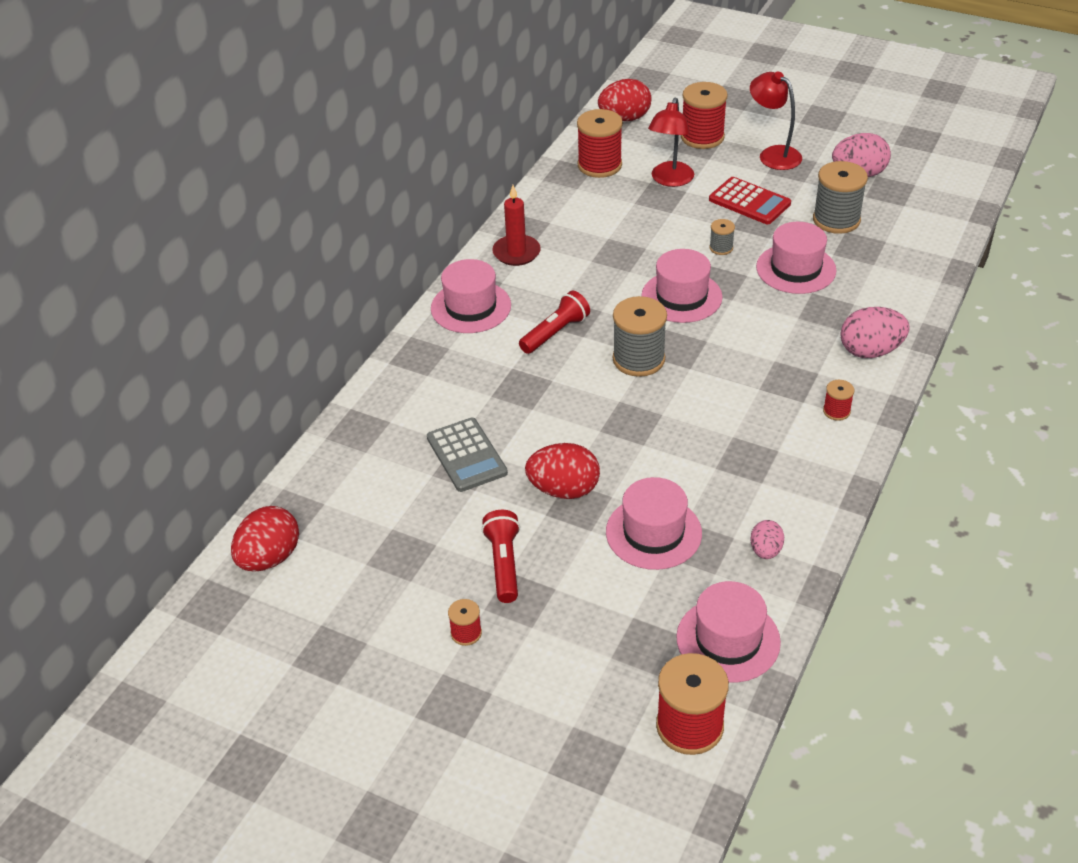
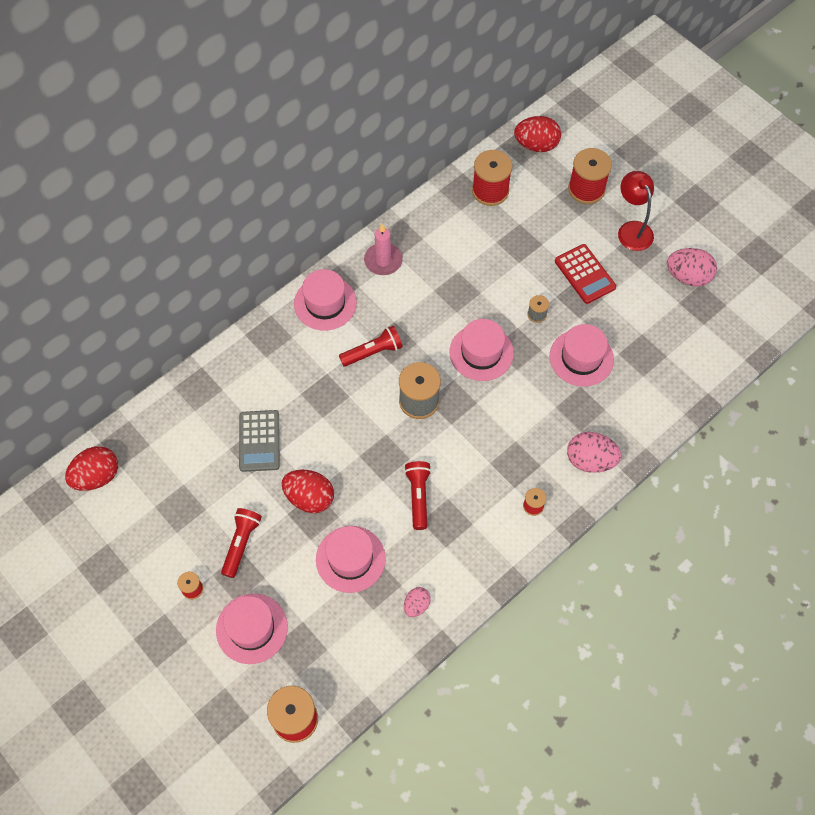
camera: 20 degrees right, 20 degrees up
red candle [492,185,541,266] -> pink candle [364,224,403,275]
red lamp [648,97,694,187] -> none
pink hat [676,581,781,683] -> pink hat moved to [216,594,288,664]
grey spool [813,161,868,234] -> none
none -> red flashlight [404,461,431,530]

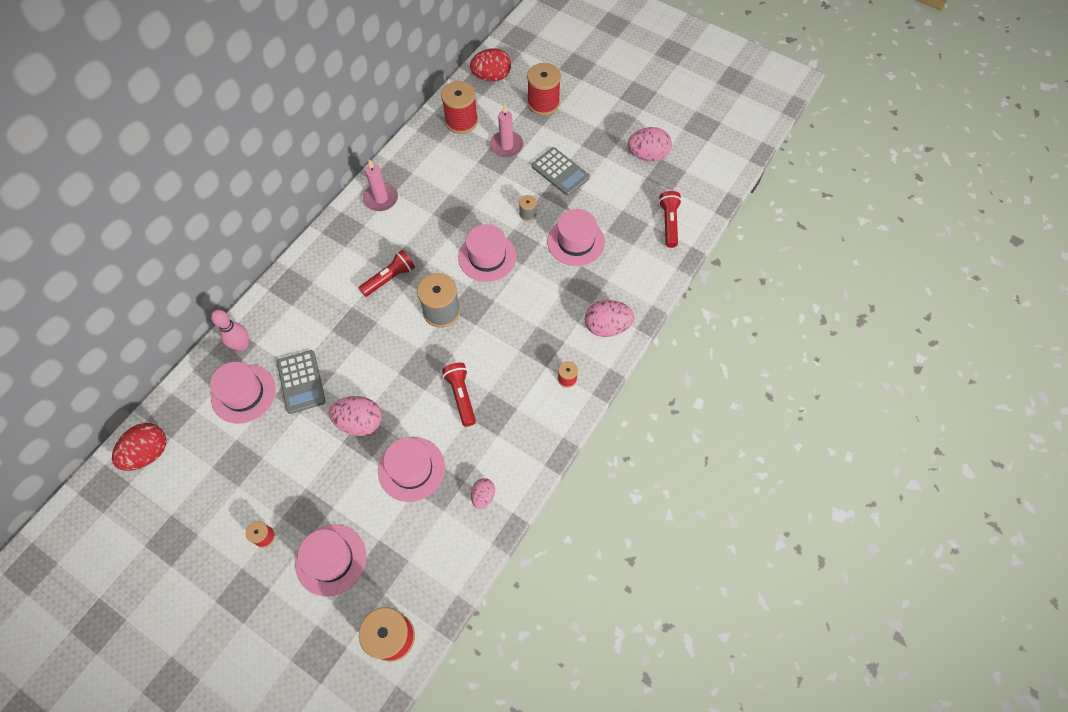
camera: 15 degrees left, 0 degrees up
red flashlight [221,508,262,578] -> red flashlight moved to [659,191,682,248]
red egg [282,470,334,513] -> pink egg [329,396,382,436]
pink hat [294,269,357,331] -> pink hat moved to [210,362,276,424]
red calculator [555,244,616,304] -> grey calculator [532,147,590,196]
red lamp [618,171,654,251] -> none
none -> pink bowling pin [211,310,249,351]
none -> pink candle [490,104,524,157]

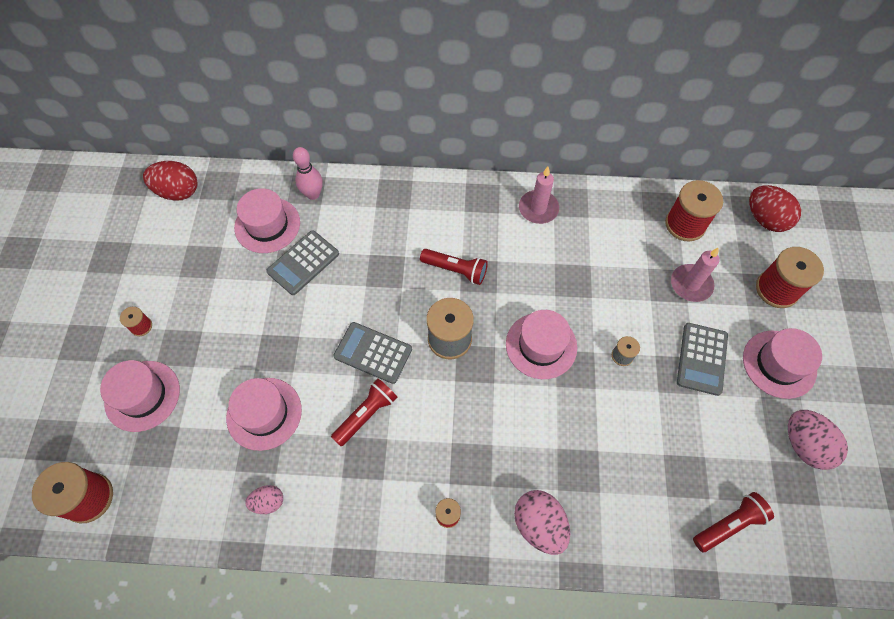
camera: 60 degrees right, 0 degrees up
pink egg [329,396,382,436] -> none
pink hat [547,209,605,266] -> pink hat moved to [743,328,822,399]
none -> grey calculator [333,322,412,384]

